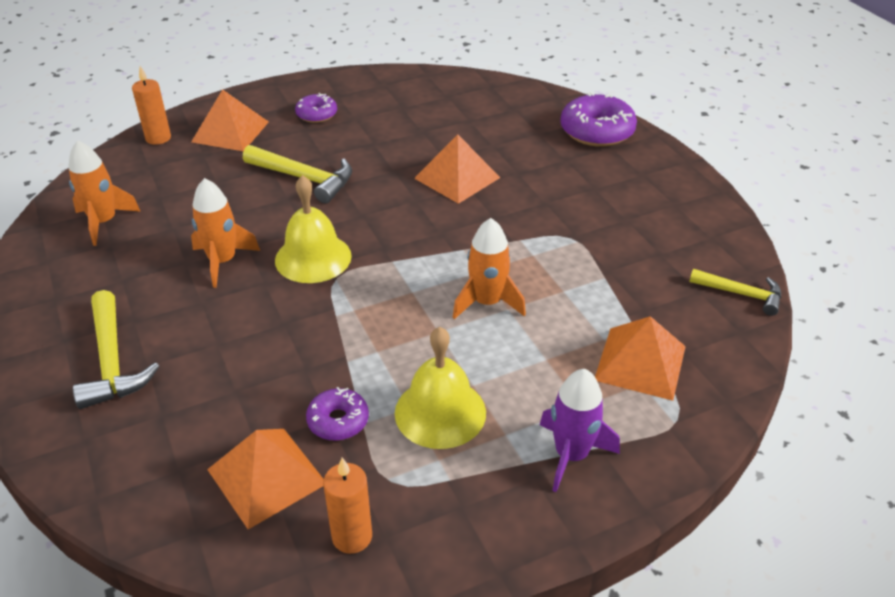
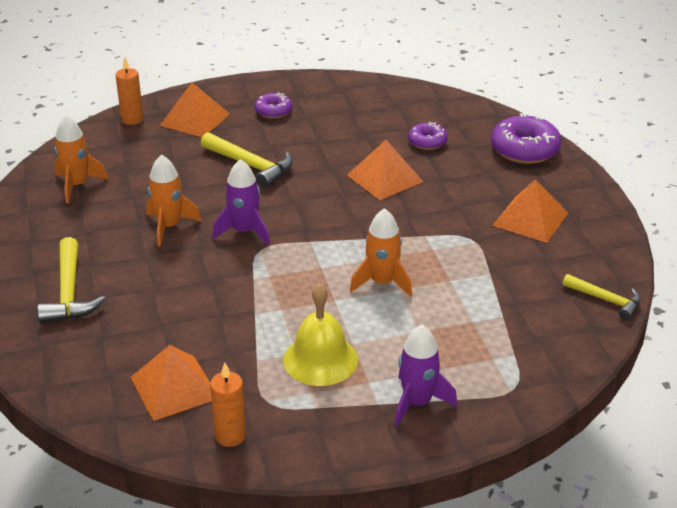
camera: 10 degrees right, 5 degrees down
yellow bell [275,175,352,283] -> purple rocket [212,159,270,245]
purple donut [306,387,369,441] -> purple donut moved to [408,122,448,150]
orange pyramid [595,316,686,401] -> orange pyramid moved to [493,179,568,243]

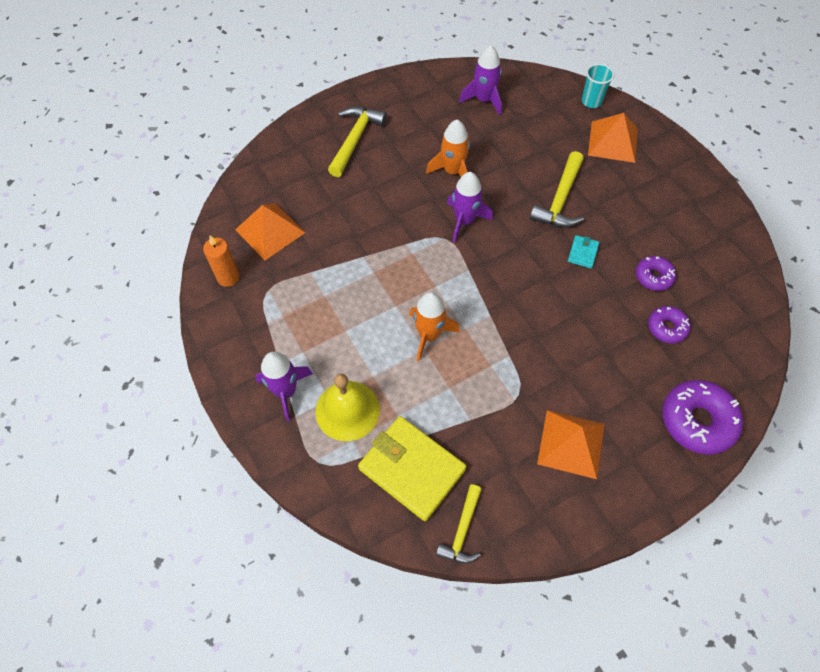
camera: 75 degrees right, 25 degrees up
yellow hammer [37,237,105,324] -> yellow hammer turned 135 degrees clockwise [328,106,387,177]
orange rocket [54,115,108,203] -> purple rocket [459,45,502,115]
orange candle [115,57,143,125] -> turquoise cup [582,64,614,108]
purple donut [255,92,292,119] -> purple donut moved to [636,256,676,291]
yellow bell [283,284,358,386] -> yellow bell moved to [315,373,380,441]
orange pyramid [347,140,423,200] -> none
none -> yellow wallet [358,416,466,521]
none -> turquoise wallet [568,235,599,269]

